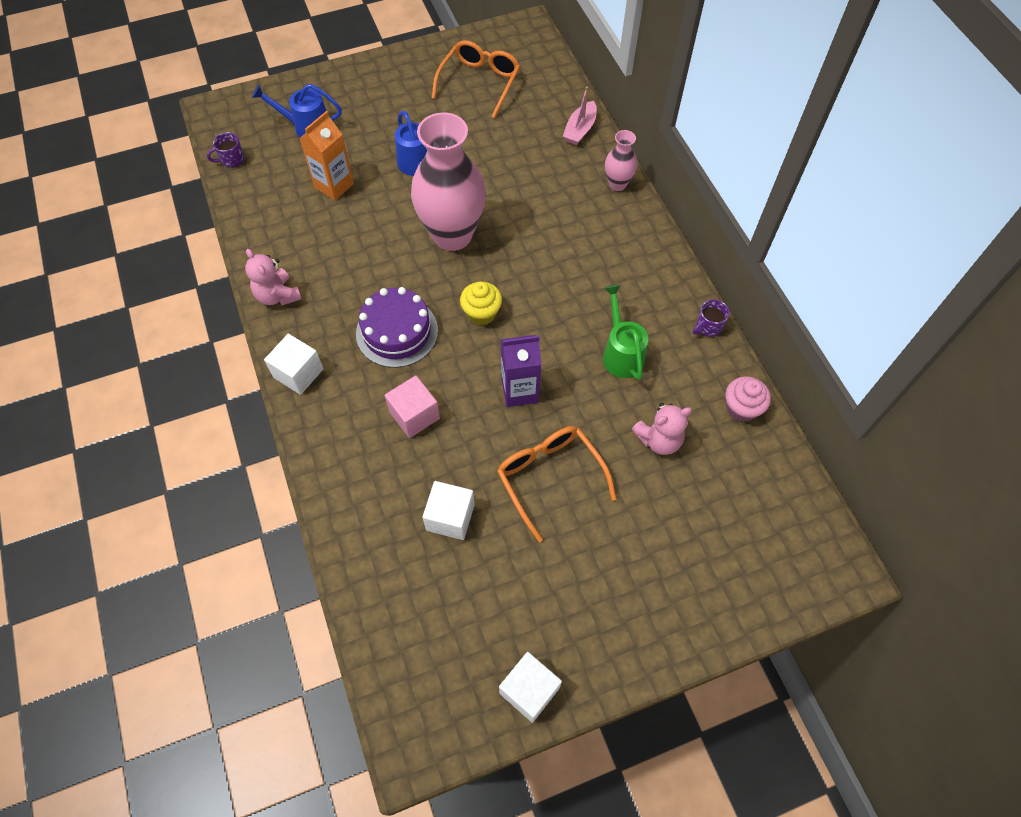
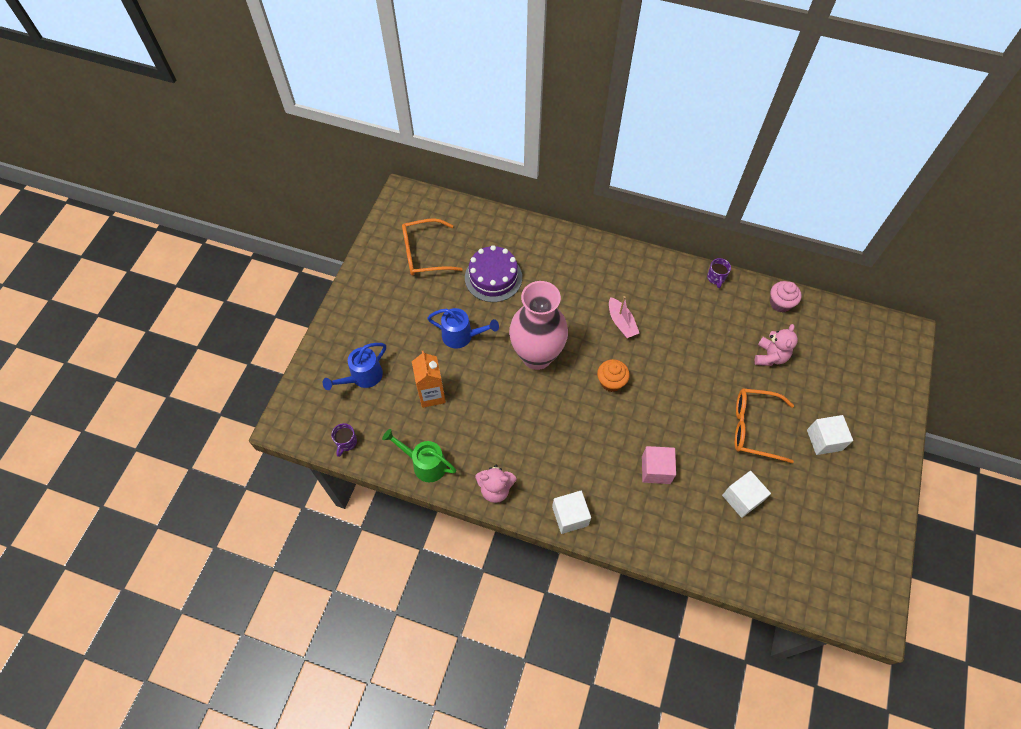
camera: 50 degrees left, 0 degrees up
purple cake [356,287,438,368] -> purple cake moved to [465,245,522,302]
orange glasses [432,40,520,118] -> orange glasses turned 75 degrees counterclockwise [402,218,463,276]
yellow cupcake [460,282,502,325] -> orange cupcake [597,359,630,392]
white cube [499,652,562,723] -> white cube moved to [807,415,853,455]
purple carton [501,335,541,407] -> none
pink boat [563,87,597,145] -> pink boat moved to [609,296,639,338]
green watering can [603,285,648,380] -> green watering can moved to [382,429,456,482]
pink vase [605,130,637,191] -> none

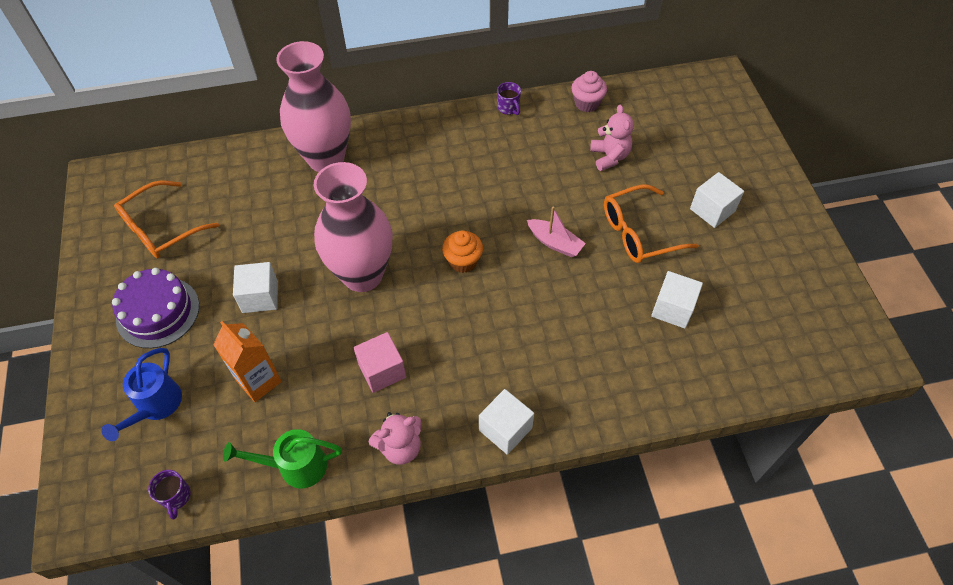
camera: 30 degrees left, 5 degrees down
blue watering can [427,308,499,349] -> white cube [233,262,278,313]
purple cake [465,245,522,302] -> purple cake moved to [112,268,199,348]
pink boat [609,296,639,338] -> pink boat moved to [527,207,586,257]
pink cube [642,446,676,484] -> pink cube moved to [353,332,406,393]
none -> pink vase [276,41,351,172]

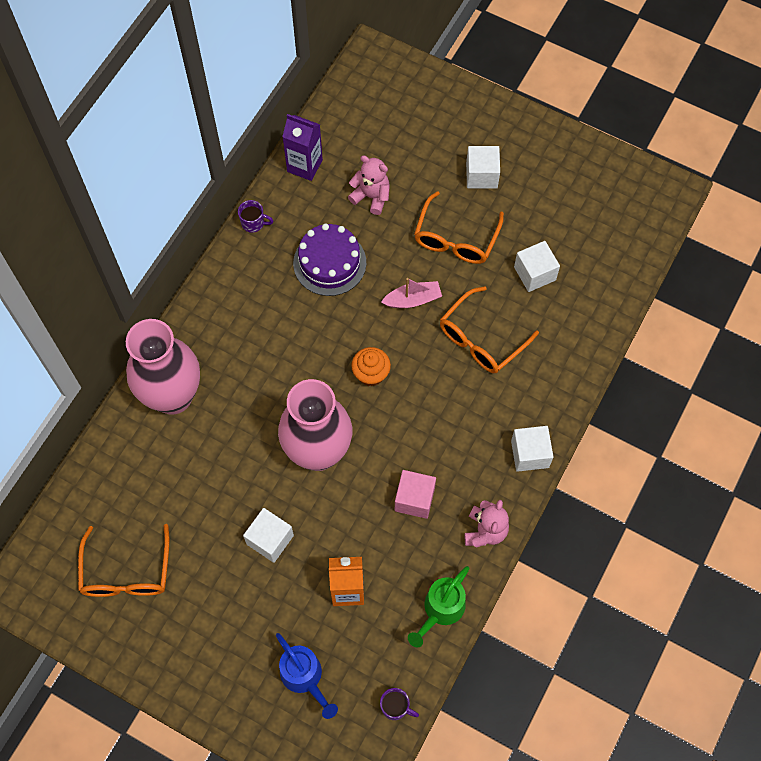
camera: 50 degrees left, 10 degrees up
purple cake [112,268,199,348] -> purple cake moved to [293,223,366,296]
pink cupcake [571,71,607,112] -> purple carton [282,114,323,181]
none -> orange glasses [440,286,539,373]

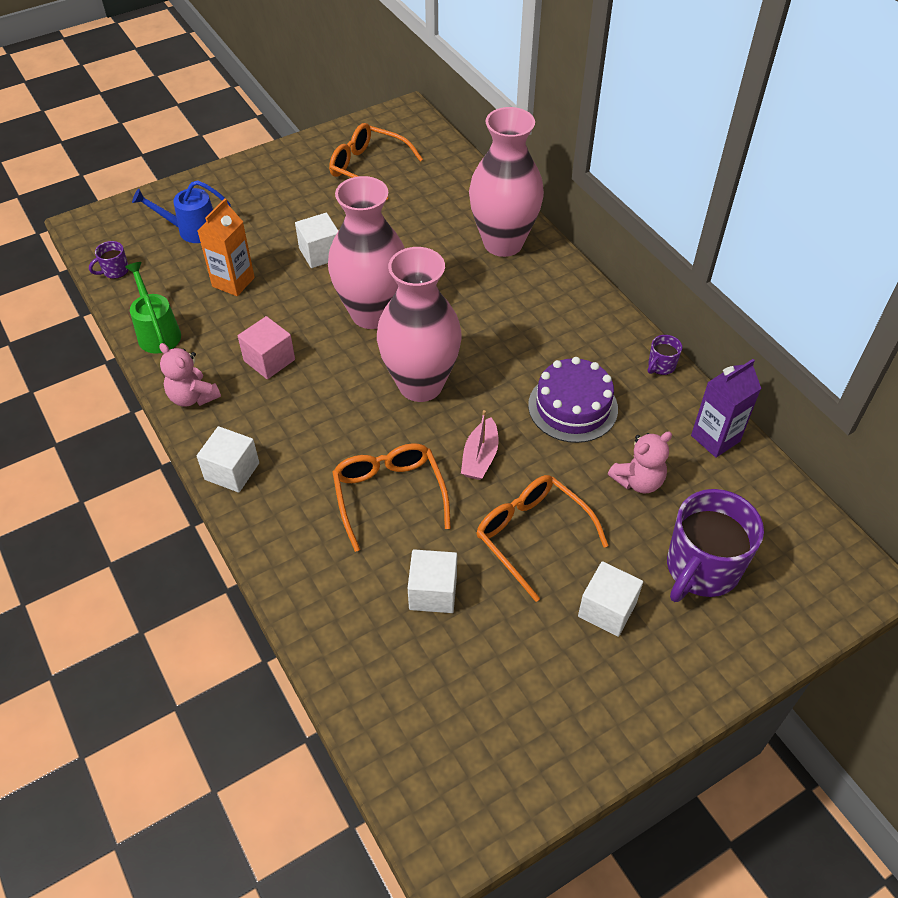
camera: 120 degrees right, 15 degrees down
orange cupcake [351,347,391,386] -> pink vase [377,247,462,402]
none -> purple mug [667,489,764,602]

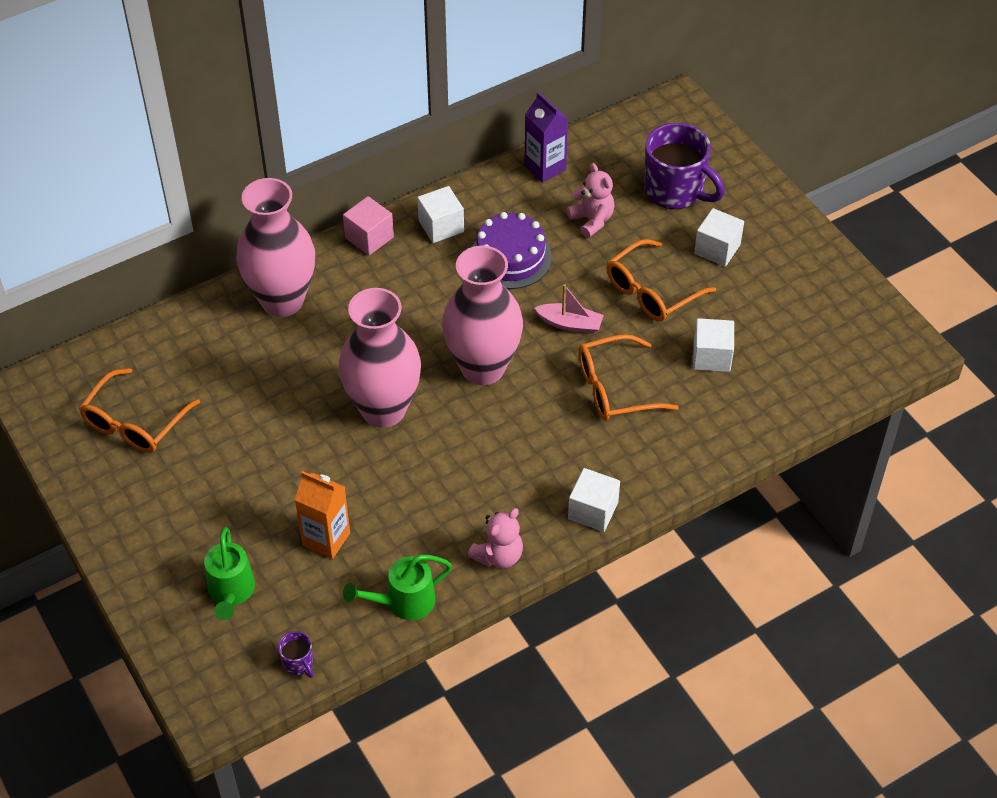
camera: 90 degrees left, 0 degrees up
blue watering can [132,180,231,243] -> green watering can [204,527,255,620]
pink cube [238,316,295,379] -> pink cube moved to [343,196,394,255]
white cube [295,213,338,268] -> white cube moved to [417,186,464,243]
purple mug [648,335,682,375] -> none

